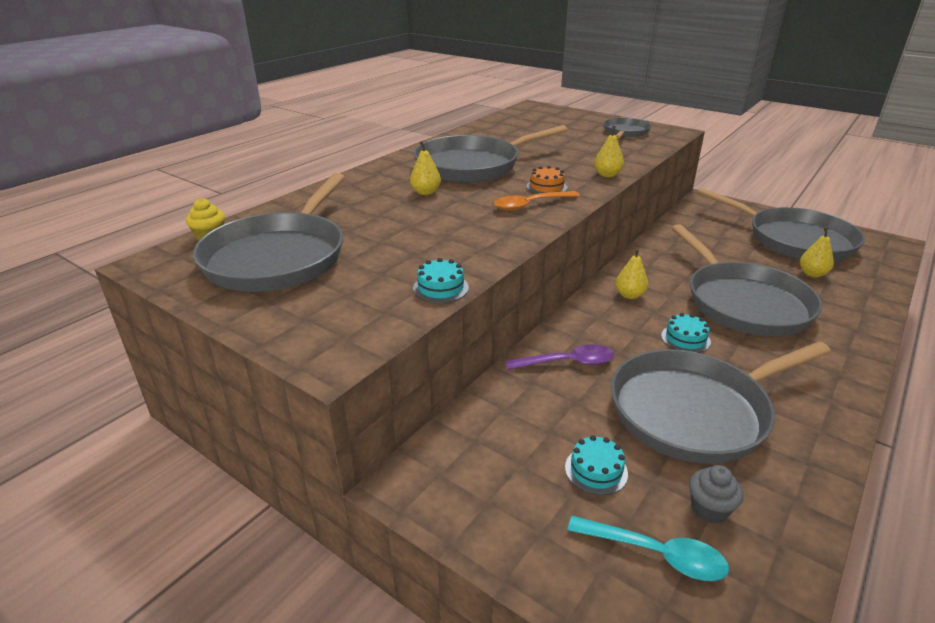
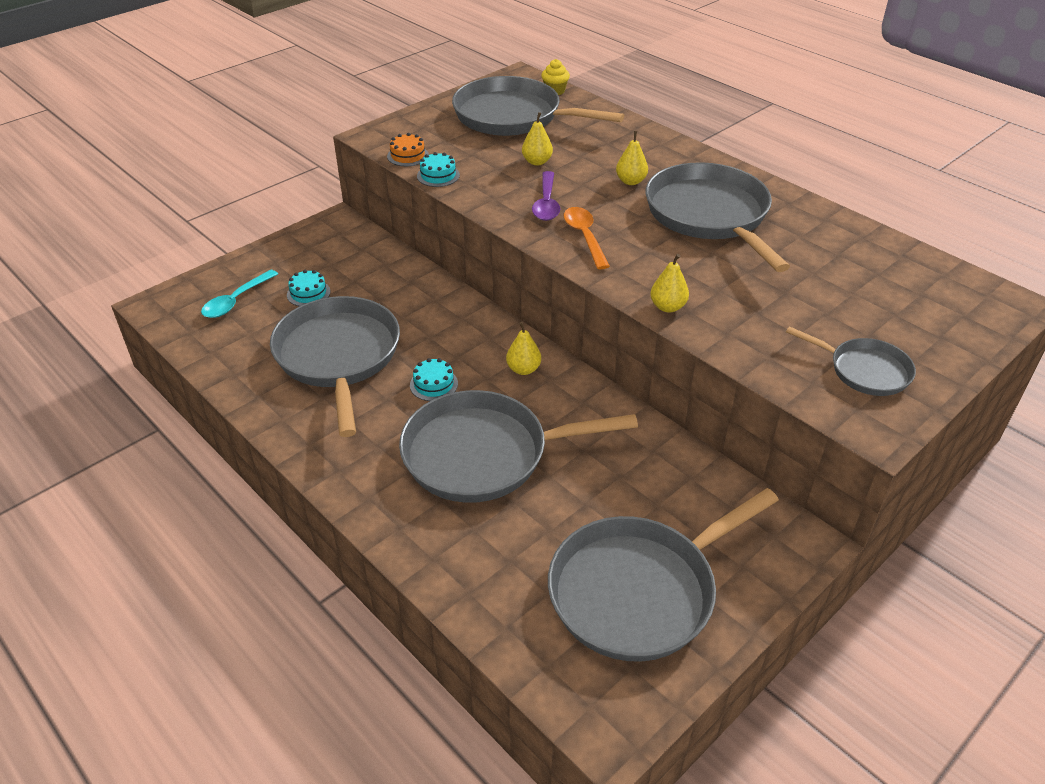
camera: 100 degrees right, 10 degrees up
purple spoon [505,344,614,370] -> purple spoon moved to [532,171,560,221]
orange cake [526,166,567,194] -> orange cake moved to [387,133,429,166]
grey cupcake [689,465,743,524] -> none
yellow pear [800,227,834,277] -> yellow pear moved to [522,112,553,166]

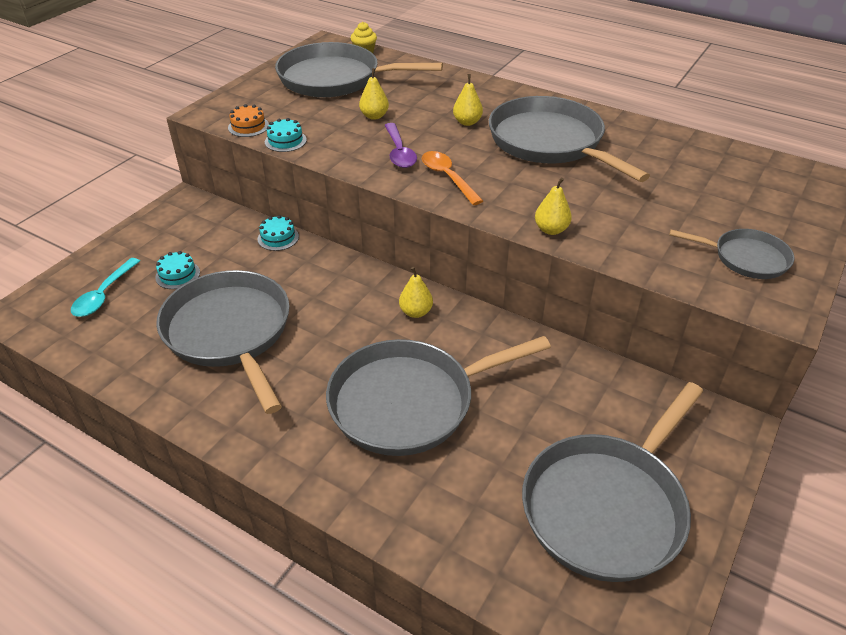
camera: 15 degrees left, 0 degrees up
turquoise cake [410,358,458,401] -> turquoise cake moved to [258,215,299,251]

